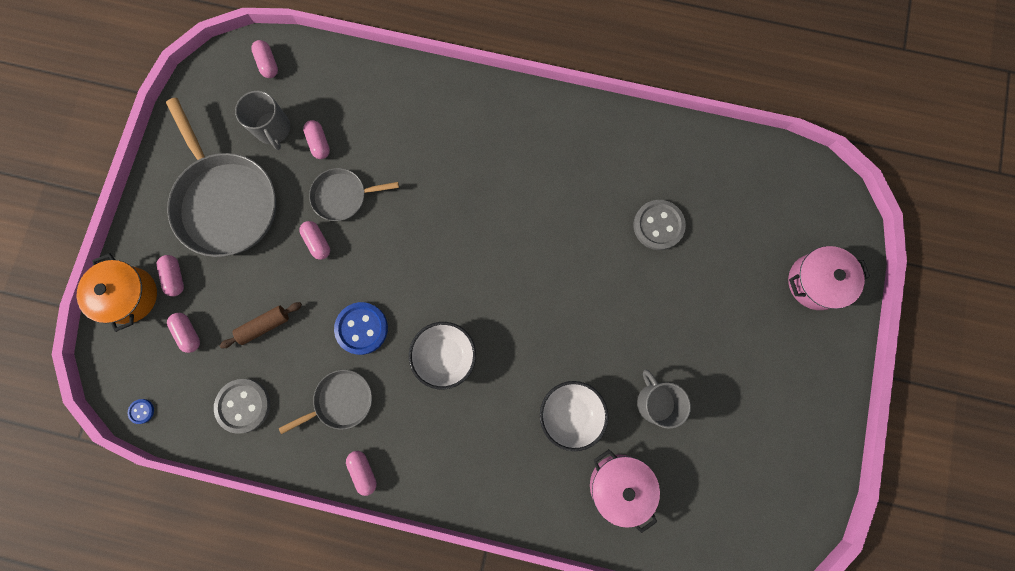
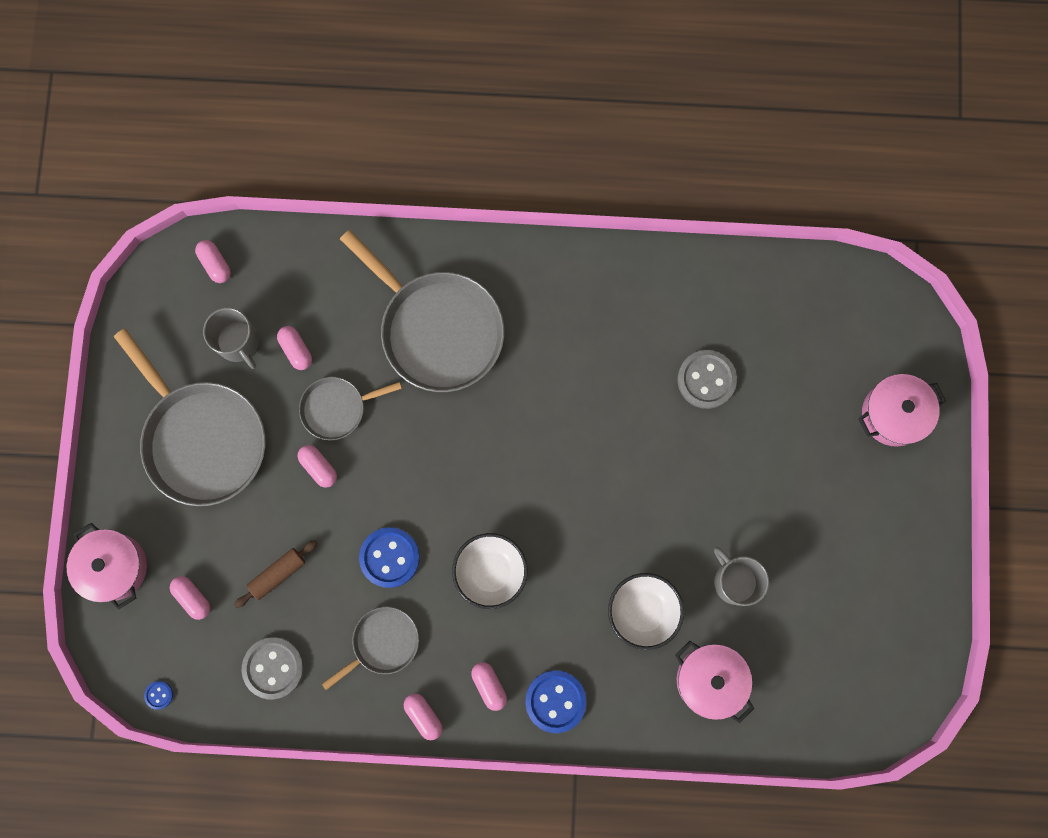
camera: 10 degrees left, 0 degrees up
orange pot [77,253,157,332] -> pink pot [67,523,147,610]
pink capsule [157,255,184,296] -> pink capsule moved to [471,662,507,711]
none -> grey pan [340,230,504,392]
none -> blue button [525,670,587,733]

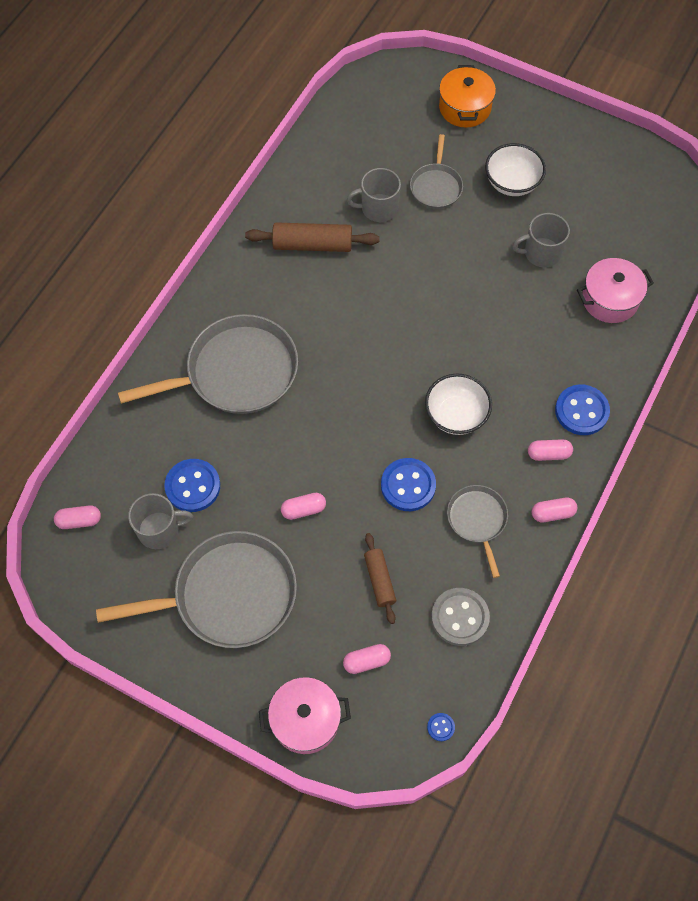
camera: 65 degrees left, 15 degrees down
pink capsule [277,326,312,370] -> blue button [164,459,220,512]
grey pan [299,377,402,440] -> grey pan moved to [410,134,463,209]
white bowl [608,573,684,650] -> white bowl moved to [485,143,546,196]
grey button [677,350,737,409] -> grey mug [347,168,401,222]
pink pot [858,374,946,447] -> orange pot [439,65,496,128]
none -> brown rolling pin [245,222,380,252]

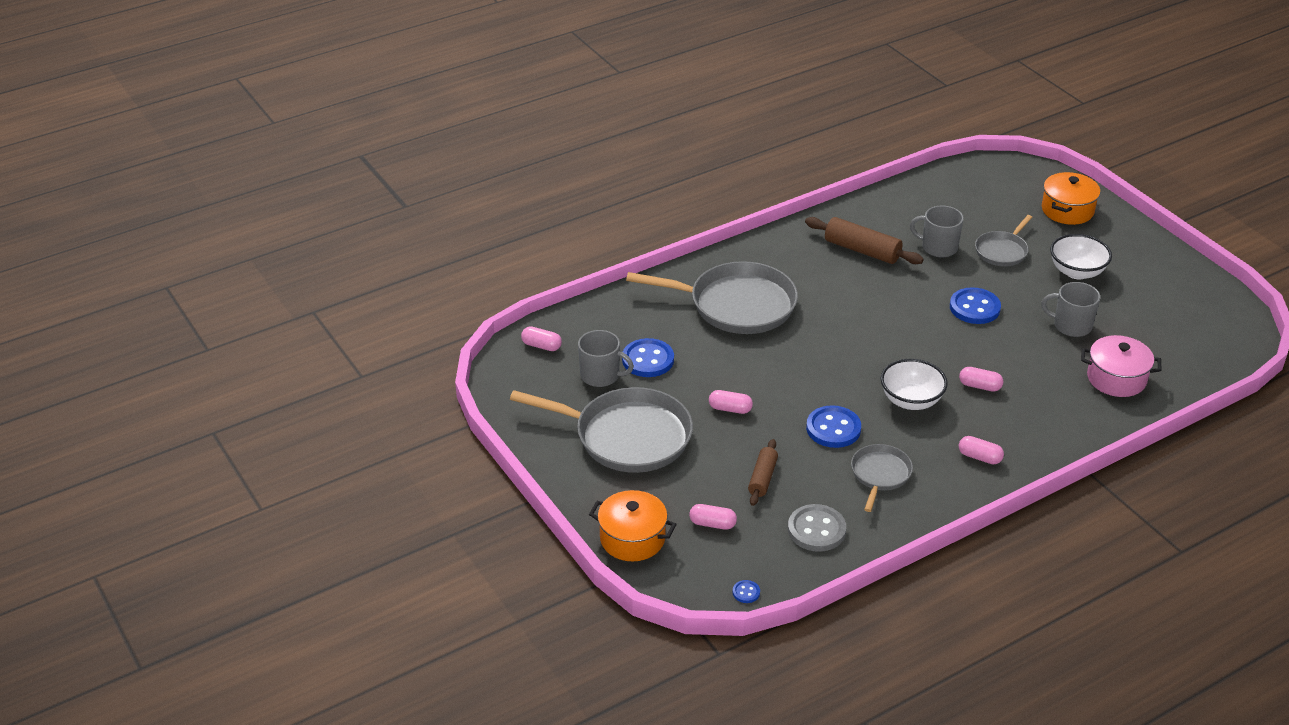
camera: 30 degrees right, 25 degrees down
pink pot [259,677,351,754] -> orange pot [589,490,677,561]
pink capsule [532,497,577,522] -> pink capsule moved to [959,367,1003,392]
blue button [555,385,610,435] -> blue button moved to [950,287,1001,324]

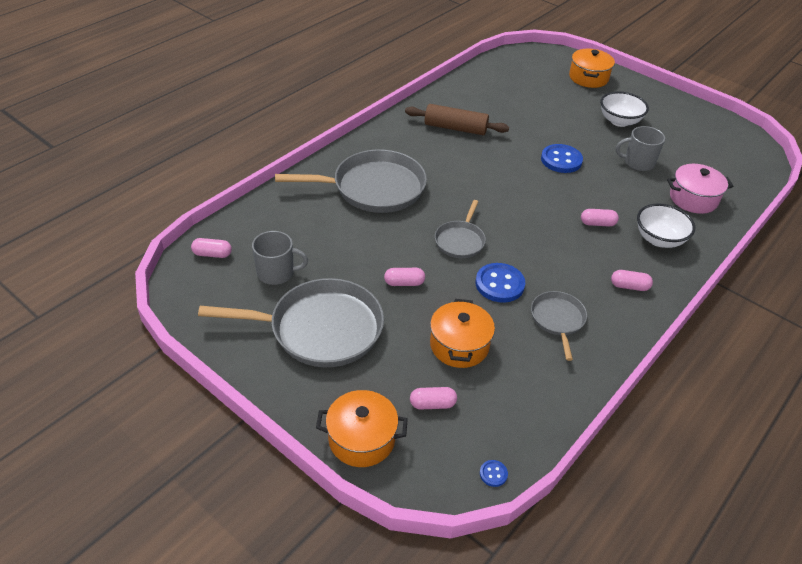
camera: 20 degrees left, 5 degrees up
blue button [622,338,674,377] -> none
brown rolling pin [748,439,778,506] -> orange pot [430,299,495,368]
grey button [788,504,846,552] -> none
white bowl [881,359,948,410] -> white bowl moved to [637,203,695,248]
grey mug [910,205,964,257] -> none
grey pan [975,215,1032,266] -> grey pan moved to [435,200,486,258]

